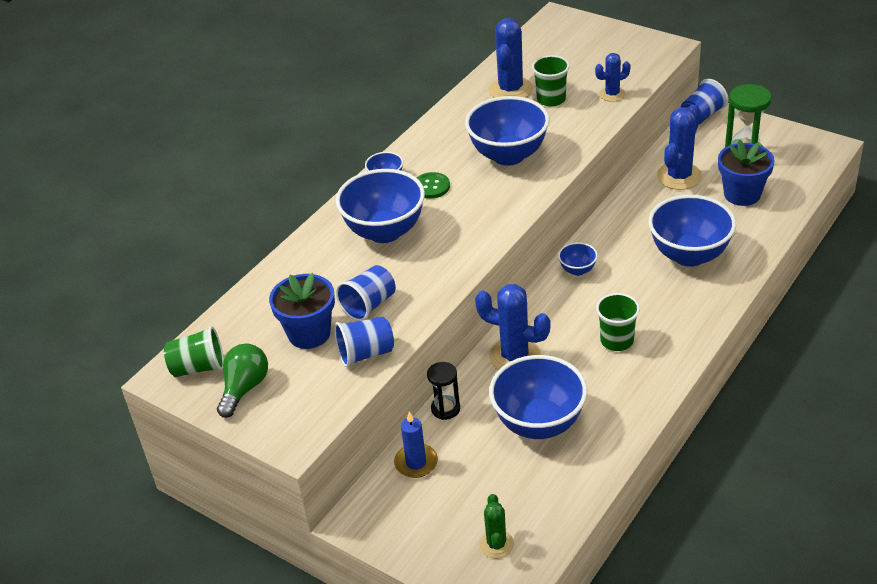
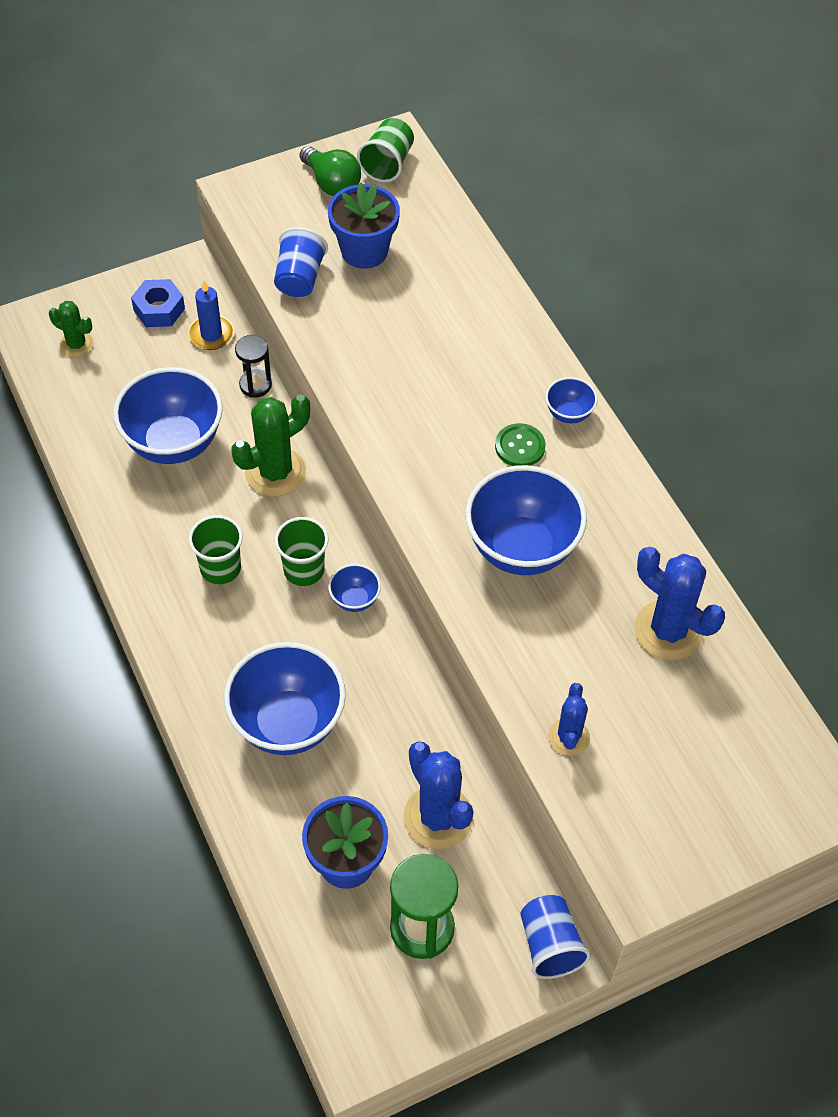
camera: 115 degrees right, 15 degrees up
blue bowl [336,169,425,243] -> none
blue cup [336,265,396,321] -> none
blue cactus [475,284,551,370] -> green cactus [232,394,310,497]
green cup [532,55,570,107] -> green cup moved to [275,517,328,586]
none -> blue nut [131,279,185,327]

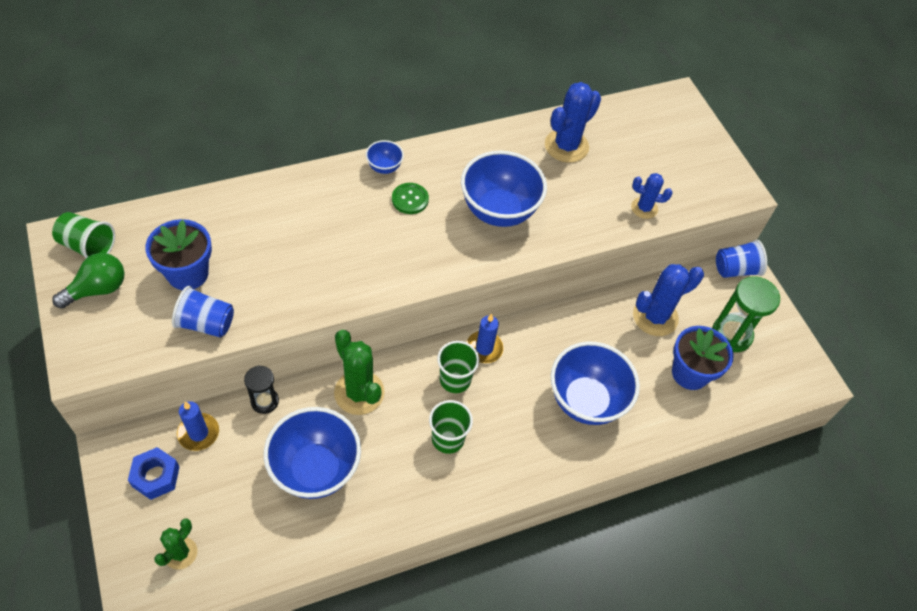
camera: 90 degrees left, 0 degrees up
blue bowl [328,564,381,612] -> blue candle [467,314,504,363]

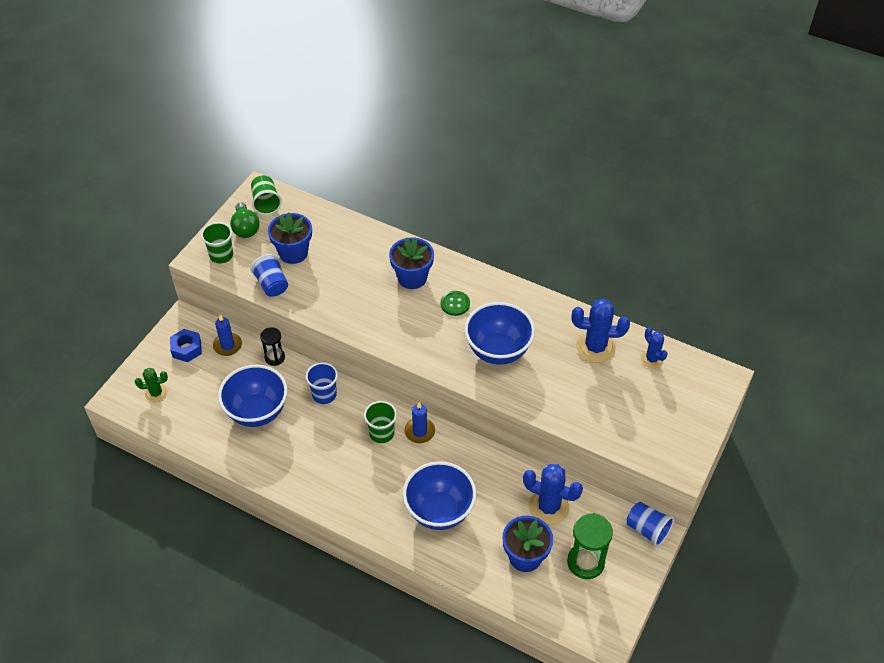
camera: 55 degrees right, 5 degrees down
green light bulb [52,253,125,309] -> green light bulb turned 60 degrees clockwise [230,202,260,238]
green cactus [334,330,385,415] -> blue cup [306,362,338,404]
blue bowl [366,140,404,174] -> none
green cup [429,400,473,454] -> green cup moved to [201,222,233,263]
blue cactus [631,173,673,219] -> blue cactus moved to [641,327,668,368]
none -> blue flower pot [389,237,434,289]

